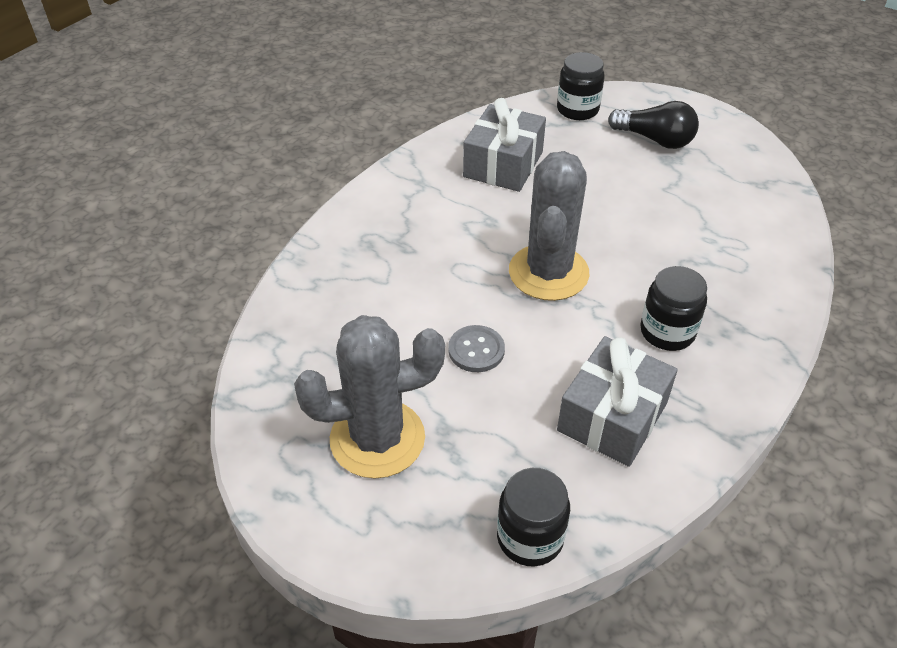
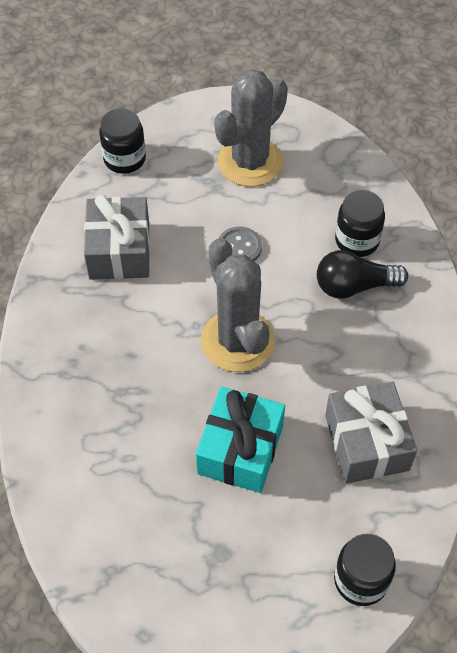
camera: 145 degrees right, 10 degrees up
black light bulb [608,101,699,149] -> black light bulb moved to [317,250,408,299]
black jar [640,266,707,351] -> black jar moved to [335,190,385,257]
none -> turquoise gift [196,387,285,493]

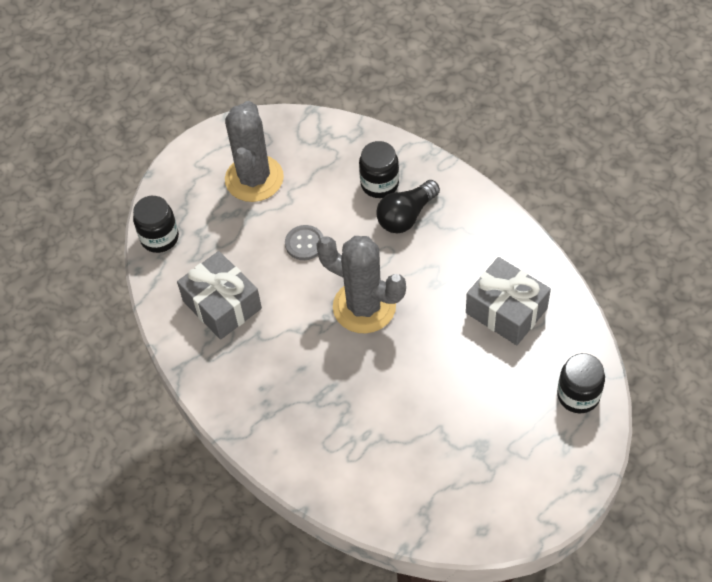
camera: 35 degrees left, 0 degrees up
turquoise gift [196,387,285,493] -> none

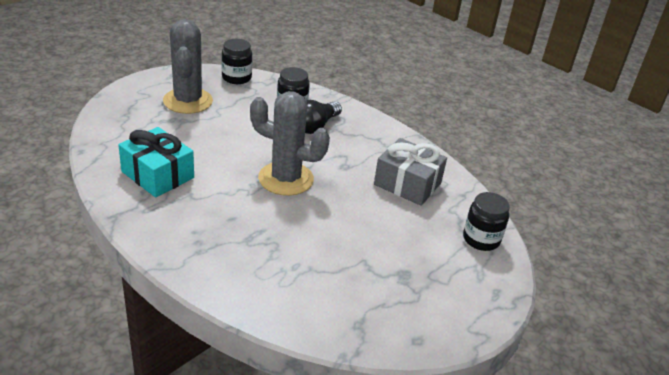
camera: 15 degrees left, 20 degrees down
black jar [133,196,179,253] -> black jar moved to [222,39,252,84]
grey gift [177,251,262,340] -> turquoise gift [118,127,194,197]
grey button [285,225,324,260] -> none

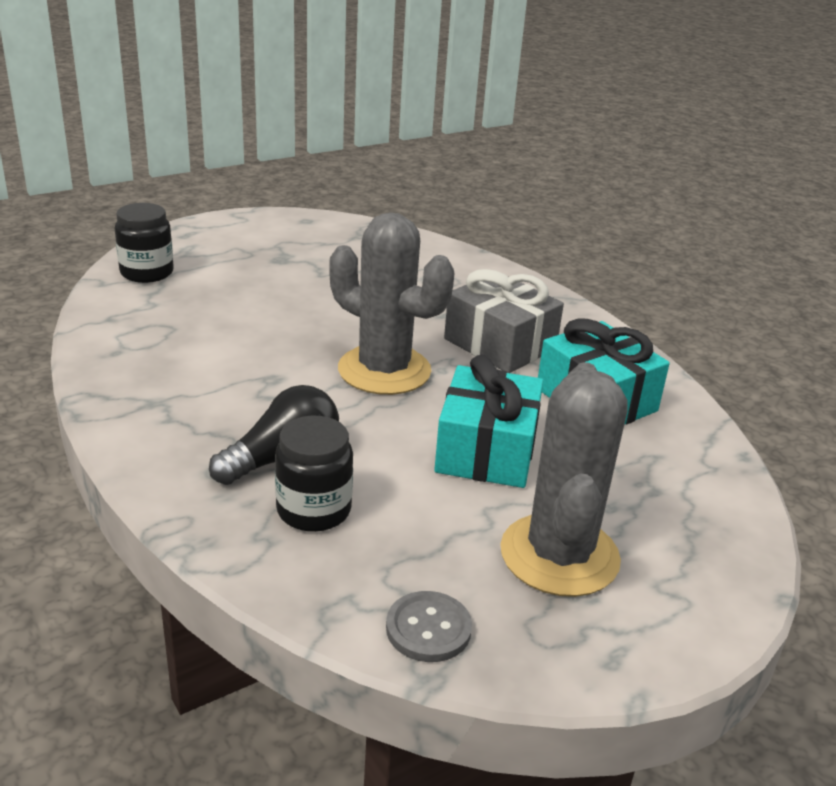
camera: 165 degrees left, 5 degrees down
black jar [222,39,252,84] -> grey button [386,591,472,662]
grey gift [374,138,447,206] -> grey gift moved to [444,269,564,373]
none -> turquoise gift [434,355,543,488]

